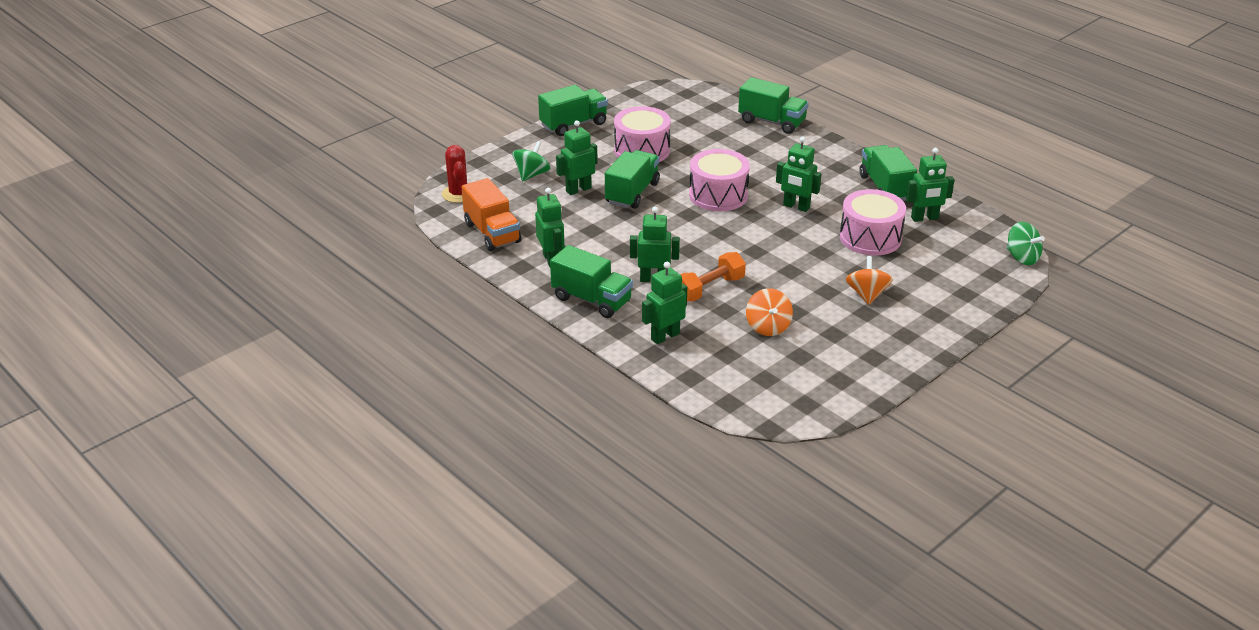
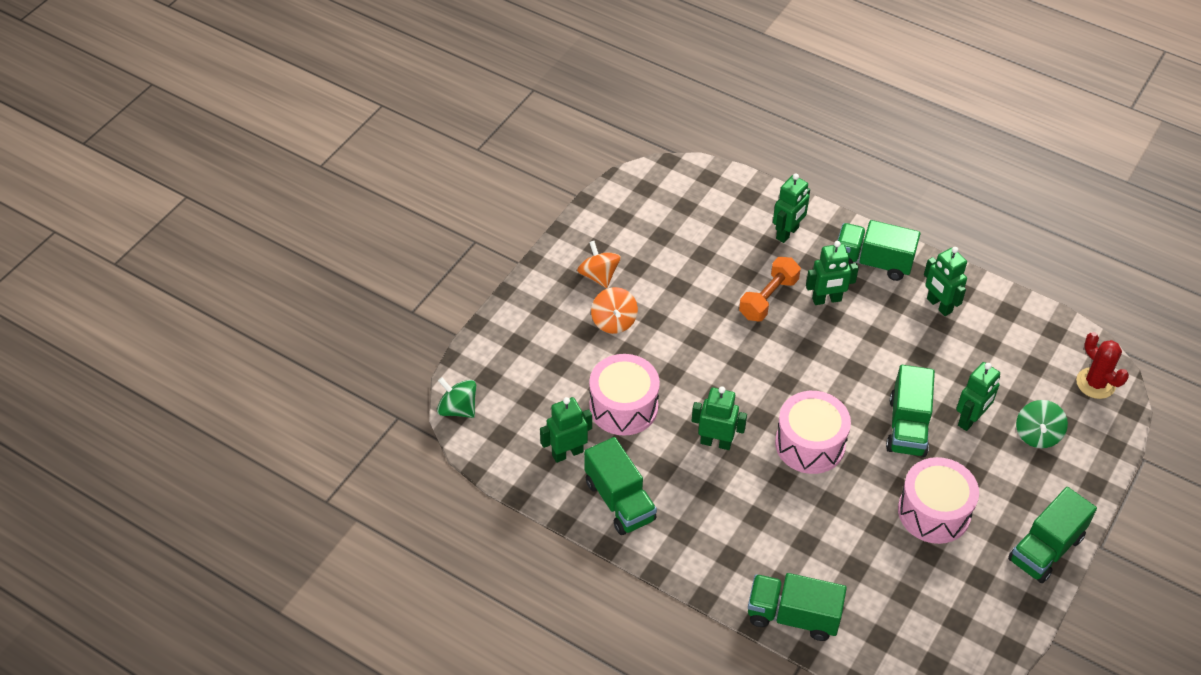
camera: 165 degrees right, 15 degrees up
orange truck [462,178,521,251] -> none
orange spinning top [746,288,793,336] -> orange spinning top moved to [577,241,621,288]

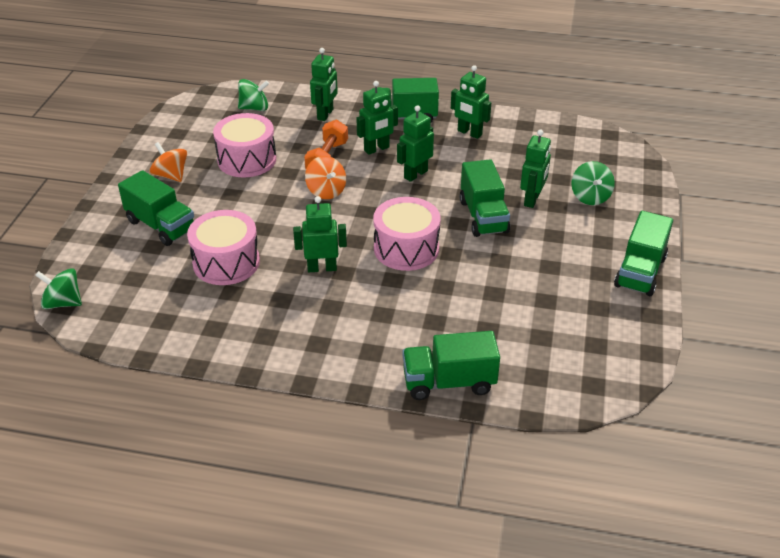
camera: 20 degrees left, 10 degrees down
green robot [540,397,592,463] -> green robot moved to [397,105,434,182]
green truck [584,437,657,535] -> green truck moved to [118,170,194,246]
orange spinning top [591,287,638,334] -> orange spinning top moved to [305,156,346,199]
pink drum [898,457,979,544] -> pink drum moved to [213,113,276,178]
red cactus [1076,332,1129,399] -> none
none -> green spinning top [238,79,269,111]

